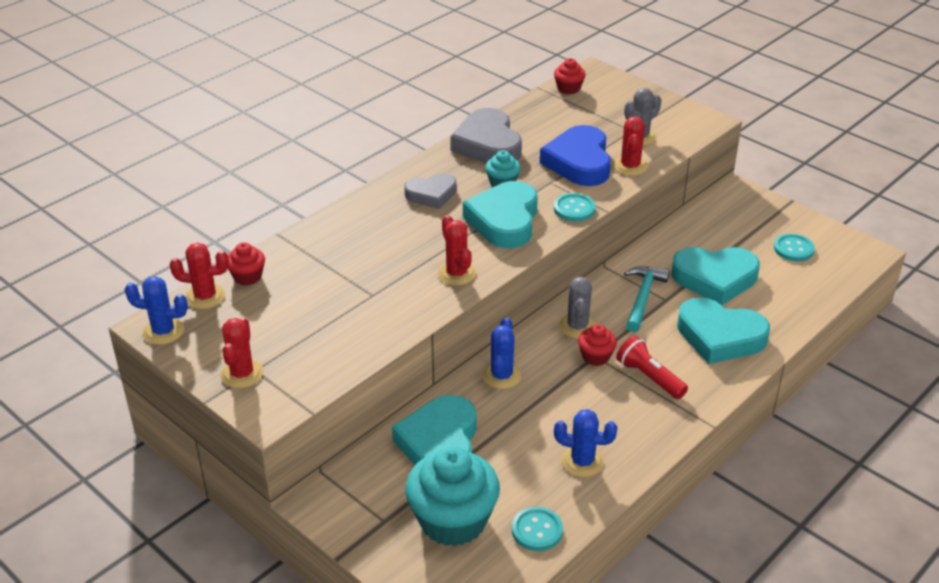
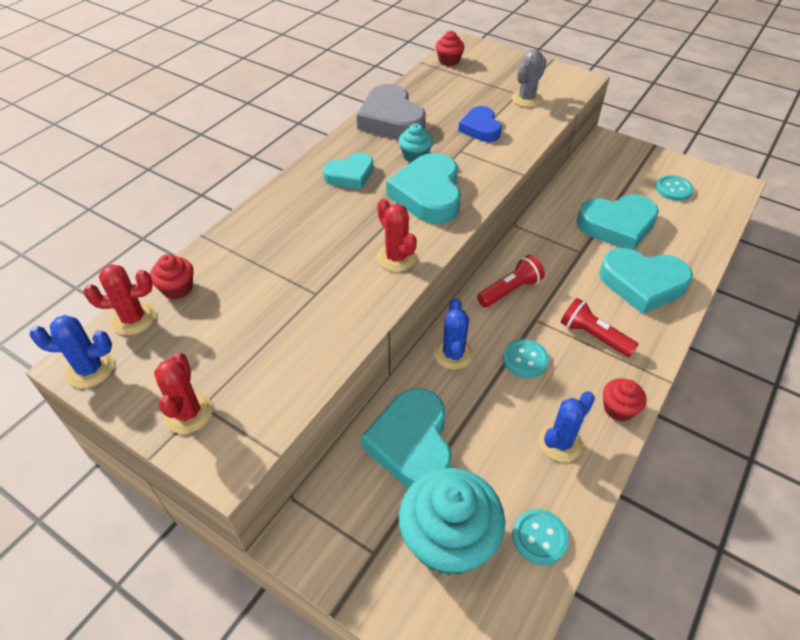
camera: 10 degrees left, 10 degrees up
grey heart [404,173,457,209] -> turquoise heart [323,153,373,189]
blue heart [540,125,611,186] -> blue heart [458,106,501,142], size x0.61
turquoise button [554,193,596,221] -> turquoise button moved to [503,339,549,378]
blue cactus [554,409,618,477] -> blue cactus turned 45 degrees counterclockwise [539,391,595,462]
grey cactus [559,277,596,339] -> red flashlight [477,255,545,307]
red cupcake [578,324,617,366] -> red cupcake moved to [603,378,647,421]
red cactus [613,116,648,176] -> none
turquoise hammer [624,266,669,332] -> none

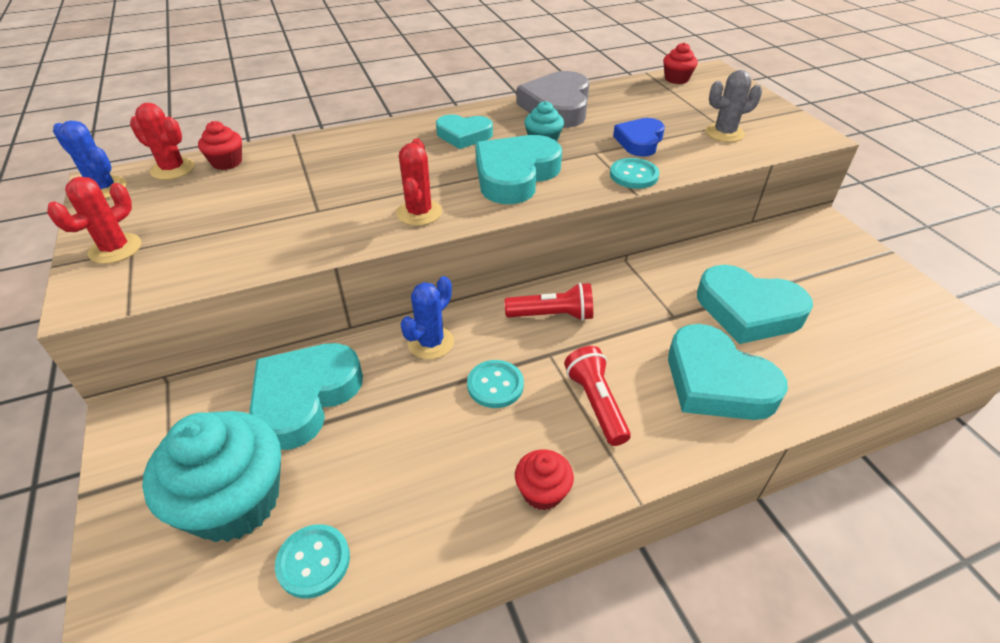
camera: 35 degrees right, 5 degrees down
blue cactus [539,391,595,462] -> none
turquoise button [656,175,694,201] -> turquoise button moved to [610,158,659,189]

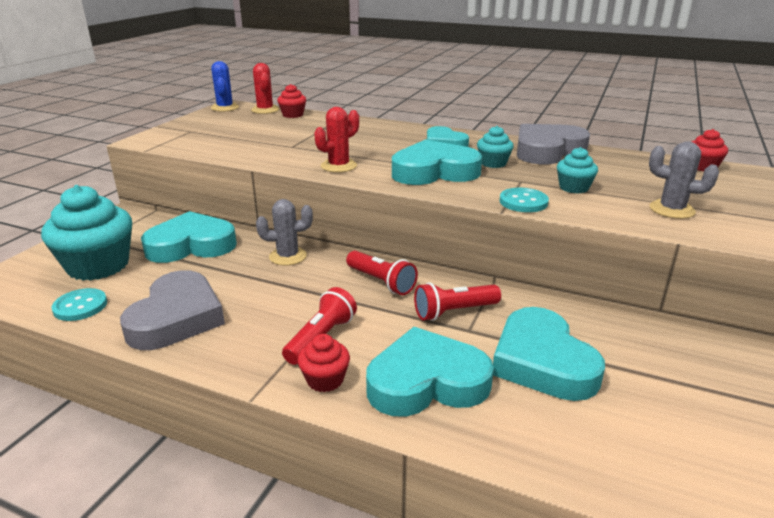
camera: 45 degrees right, 15 degrees down
red cactus [47,177,141,264] -> none
blue cactus [400,276,454,359] -> grey cactus [256,199,313,266]
turquoise button [467,360,524,408] -> none
red cupcake [515,449,574,510] -> red cupcake moved to [298,334,350,392]
blue heart [613,118,665,157] -> turquoise cupcake [557,147,598,194]
turquoise heart [668,324,788,420] -> turquoise heart turned 75 degrees clockwise [366,327,494,417]
none -> grey heart [120,270,225,350]
none -> red flashlight [414,282,501,321]

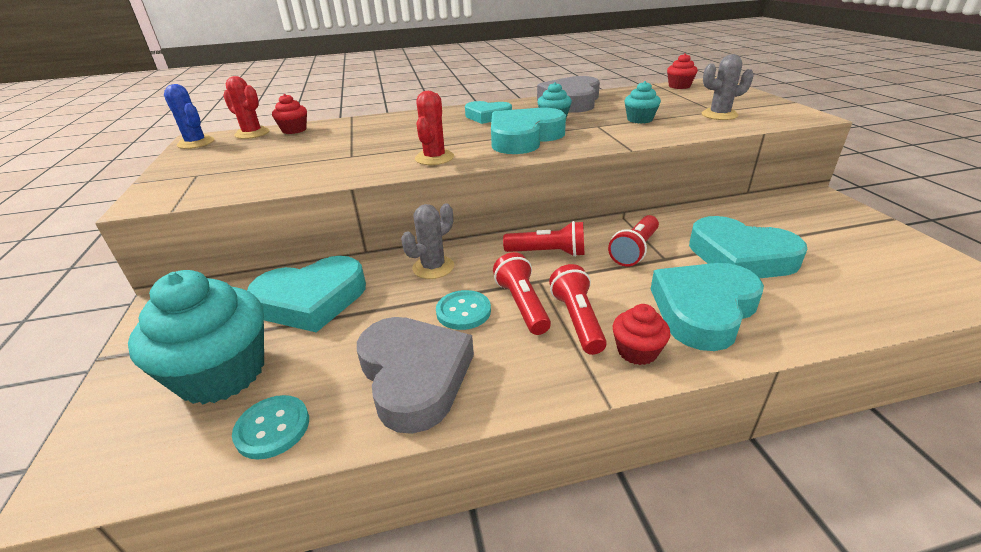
camera: 35 degrees left, 5 degrees up
turquoise heart [141,211,237,263] -> turquoise heart turned 150 degrees counterclockwise [247,256,366,332]
turquoise button [500,188,549,212] -> turquoise button moved to [436,290,491,330]
none -> red flashlight [493,252,551,335]

